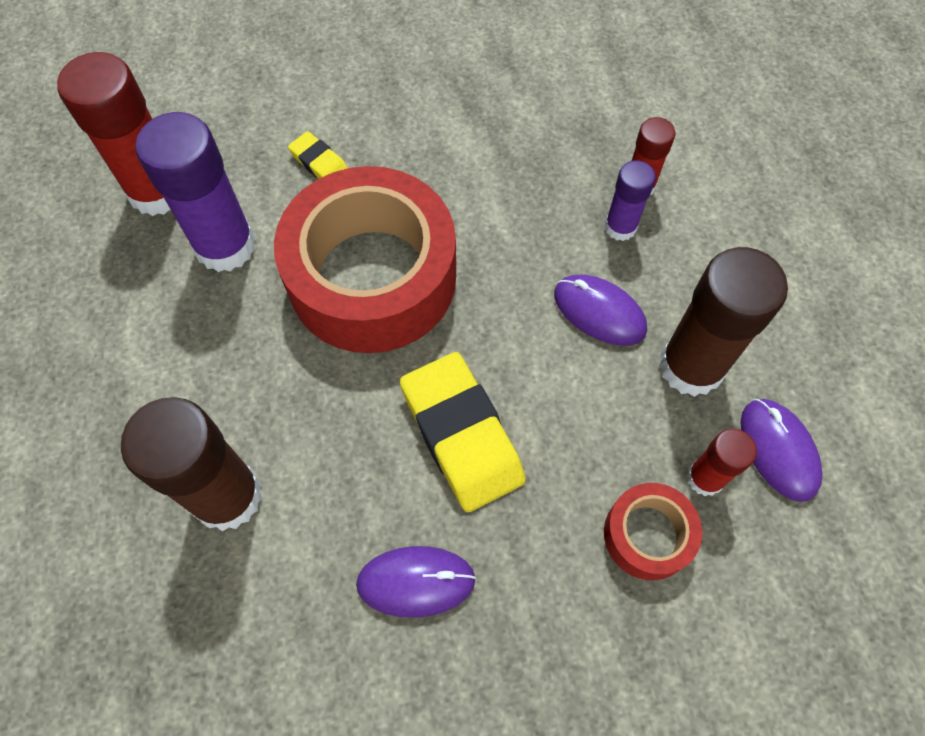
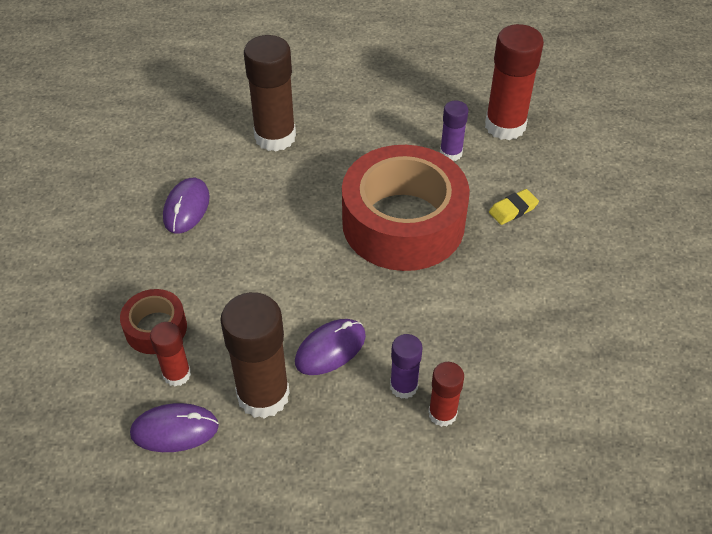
camera: 105 degrees right, 15 degrees down
purple glue stick [135,112,256,272] -> purple glue stick [440,101,468,161], size x0.54
yellow eraser [400,352,526,512] -> none

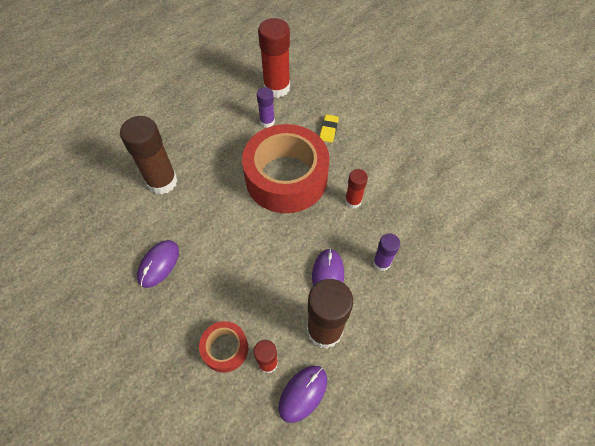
camera: 45 degrees left, 10 degrees up
purple mouse [163,178,210,233] -> purple mouse turned 60 degrees clockwise [137,240,179,288]
red glue stick [428,362,464,427] -> red glue stick moved to [345,169,368,209]

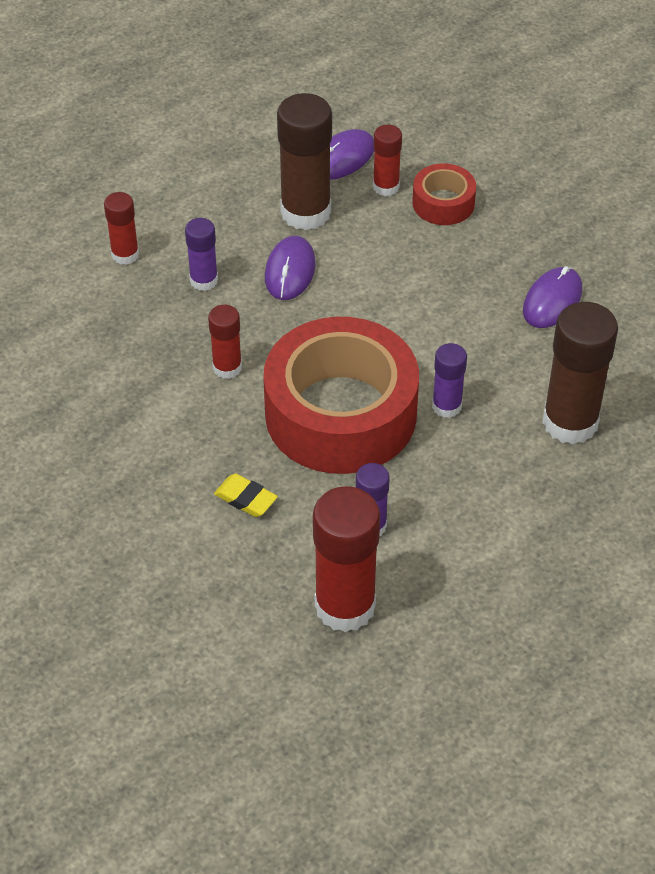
camera: 175 degrees left, 10 degrees down
yellow eraser [319,114,339,143] -> yellow eraser turned 75 degrees counterclockwise [214,474,278,517]
none -> red glue stick [104,192,139,265]
none -> purple glue stick [432,343,467,418]

